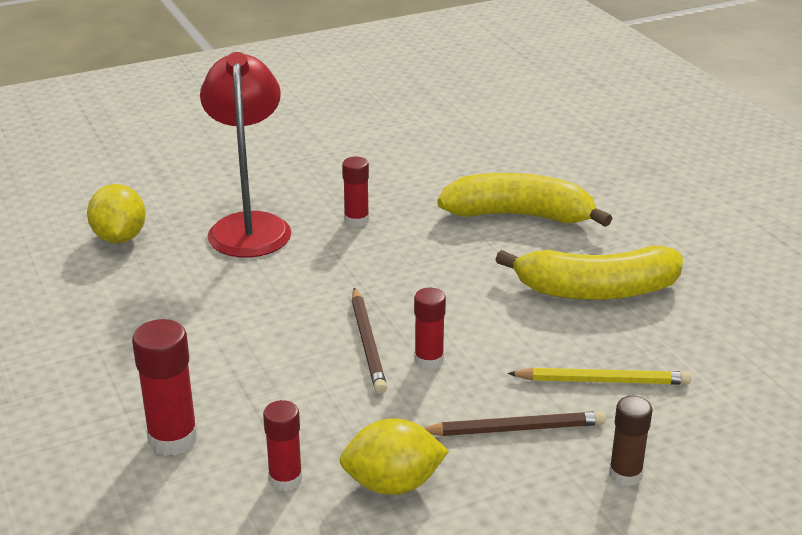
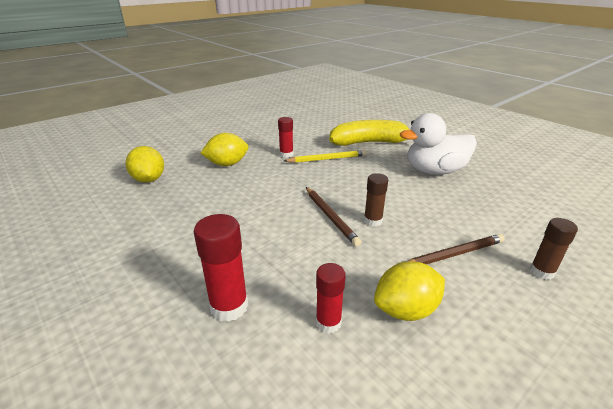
camera: 15 degrees left, 0 degrees up
red lamp [200,52,291,258] -> yellow lemon [201,133,248,166]
red glue stick [414,288,446,369] -> brown glue stick [364,173,388,226]
yellow banana [495,246,683,300] -> white duck [400,113,477,175]
yellow pencil [507,368,691,385] -> yellow pencil moved to [284,150,367,163]

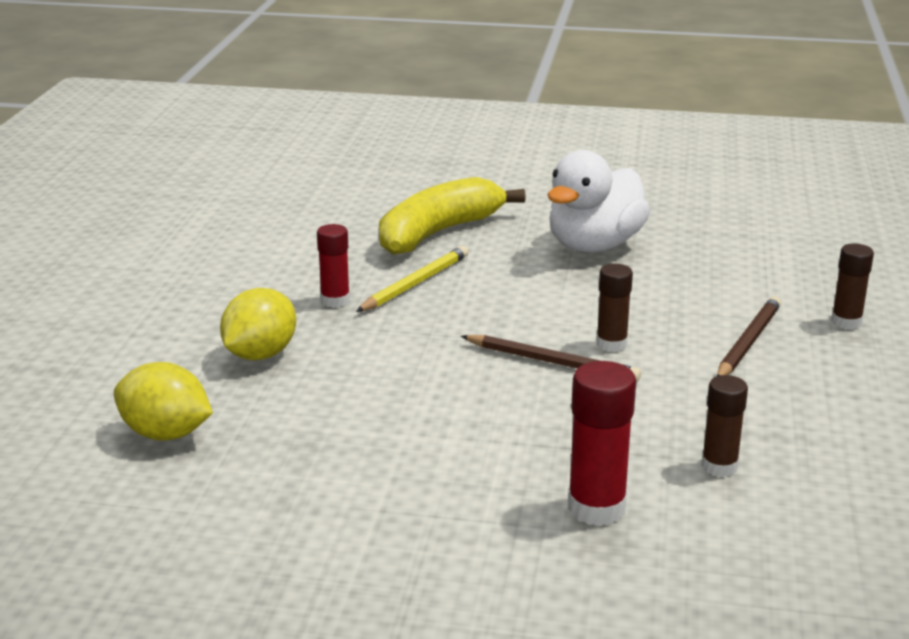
camera: 40 degrees left, 5 degrees down
red glue stick [316,263,346,333] -> brown glue stick [701,375,748,477]
yellow lemon [374,261,445,321] -> none

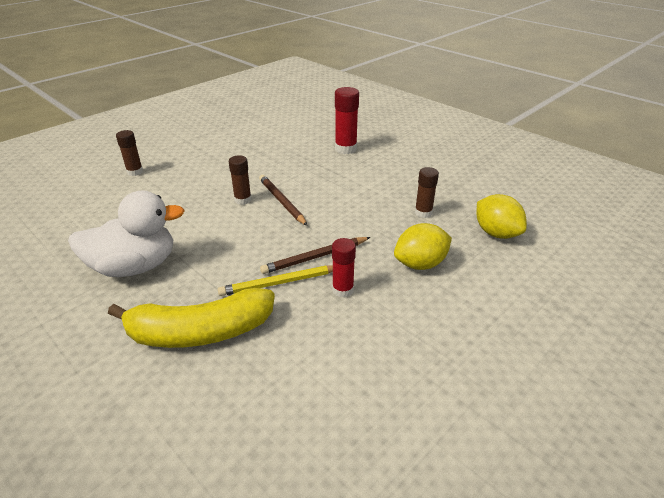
camera: 145 degrees left, 10 degrees up
brown glue stick [701,375,748,477] -> brown glue stick moved to [415,167,439,218]
brown pencil [717,296,781,376] -> brown pencil moved to [260,237,371,274]

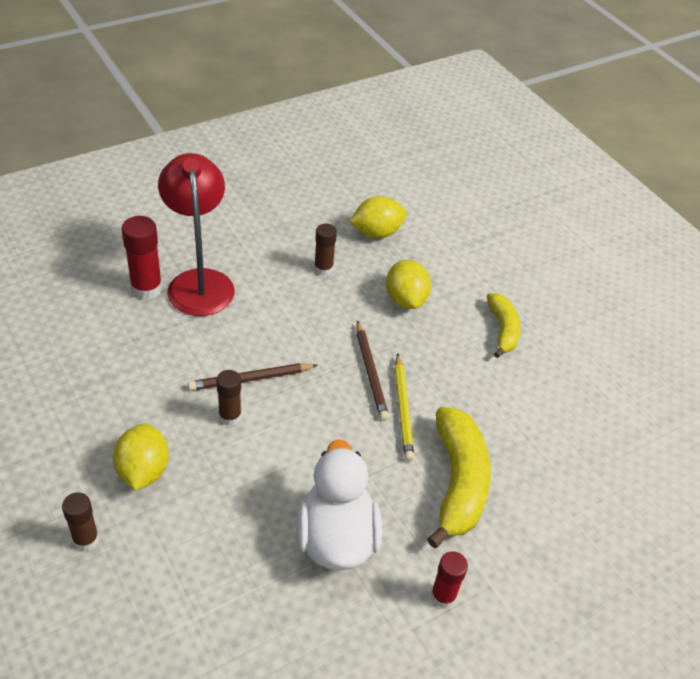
camera: 80 degrees left, 10 degrees up
red glue stick [332,238,356,297] -> red glue stick moved to [431,551,468,608]
none -> yellow lemon [113,423,169,491]
none -> red lamp [158,153,234,316]
none -> yellow banana [487,293,520,358]

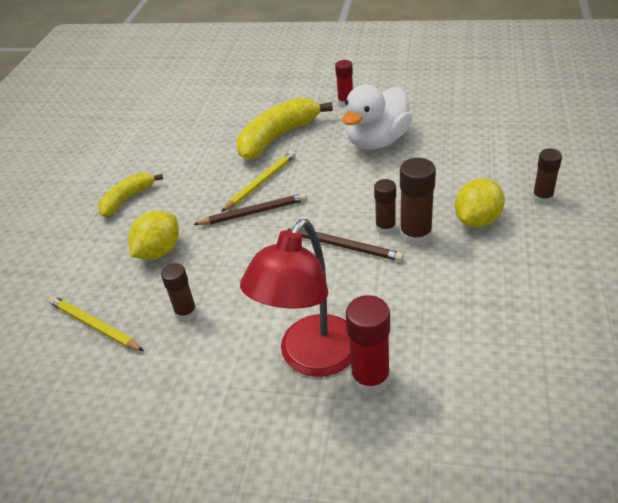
camera: 130 degrees left, 5 degrees down
yellow lemon [349,196,407,238] -> yellow pencil [49,296,144,351]
brown pencil [357,320,389,421] -> brown pencil turned 45 degrees clockwise [193,193,307,225]
none -> brown glue stick [400,158,436,247]

